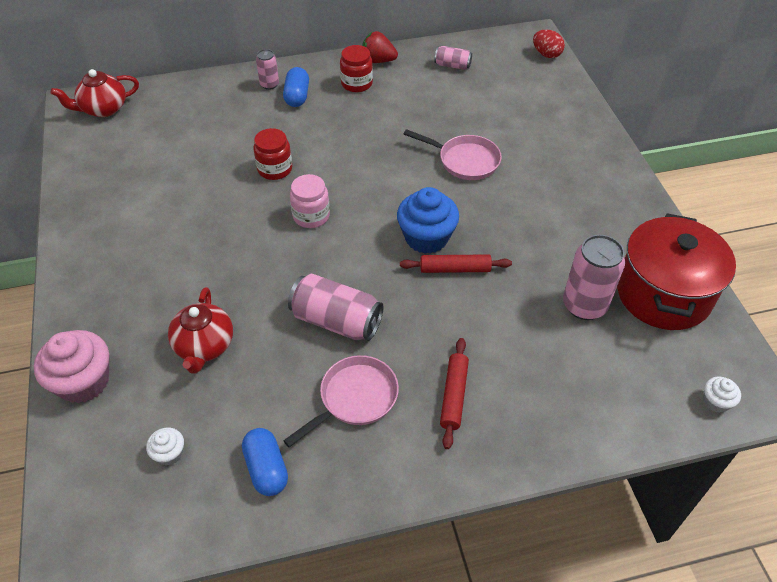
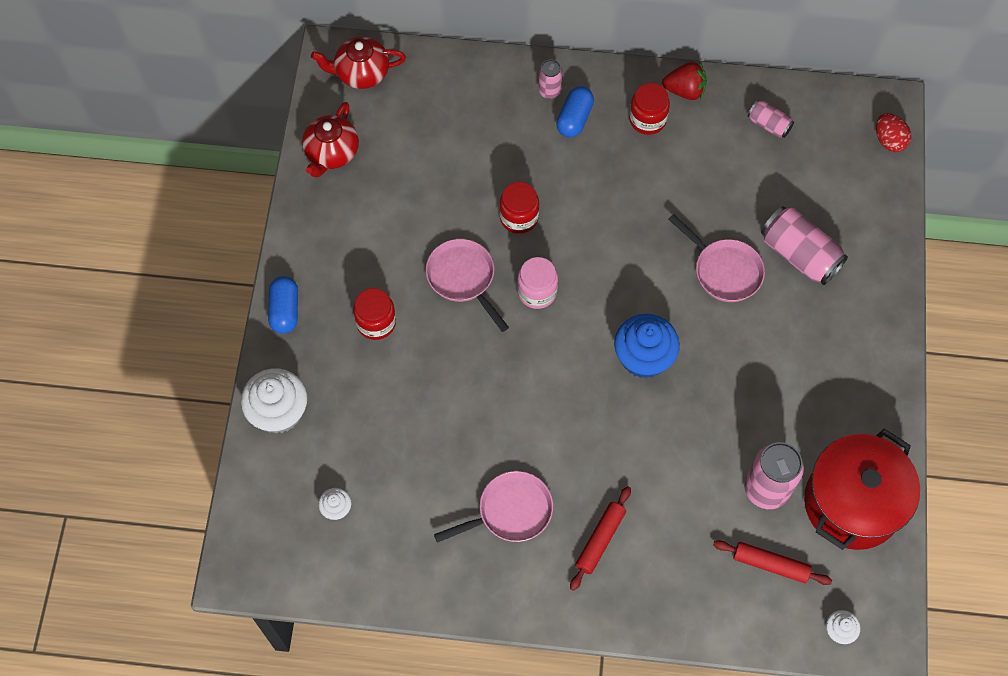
camera: 20 degrees right, 15 degrees up
pink cupcake [34,330,109,403] -> white cupcake [241,368,307,434]
red teapot [168,287,233,374] -> red teapot moved to [302,102,359,178]
blue capsule [242,428,288,496] -> blue capsule moved to [268,276,298,334]
pink can [288,274,384,341] -> pink can moved to [761,206,848,285]
red strawberry [362,31,398,63] -> red strawberry turned 150 degrees clockwise [662,62,707,100]
red rolling pin [400,254,512,273] -> red rolling pin moved to [713,540,832,585]
none -> red jar [353,288,396,340]
none -> pink pan [426,239,509,332]

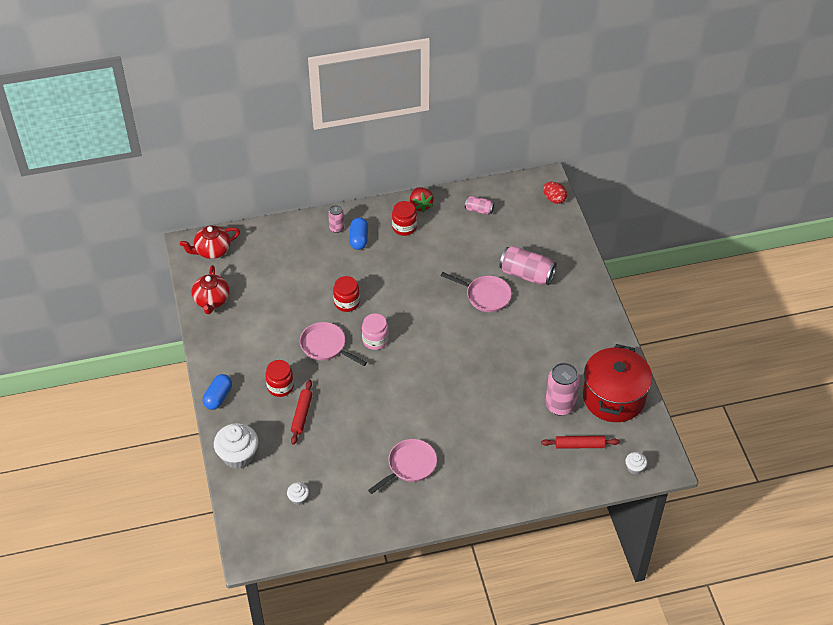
camera: 20 degrees left, 15 degrees down
blue capsule [268,276,298,334] -> blue capsule turned 45 degrees clockwise [203,374,232,410]
red rolling pin [570,486,631,591] -> red rolling pin moved to [291,380,312,444]
blue cupcake [614,314,680,378] -> none
red strawberry [662,62,707,100] -> red strawberry turned 90 degrees clockwise [410,187,434,213]

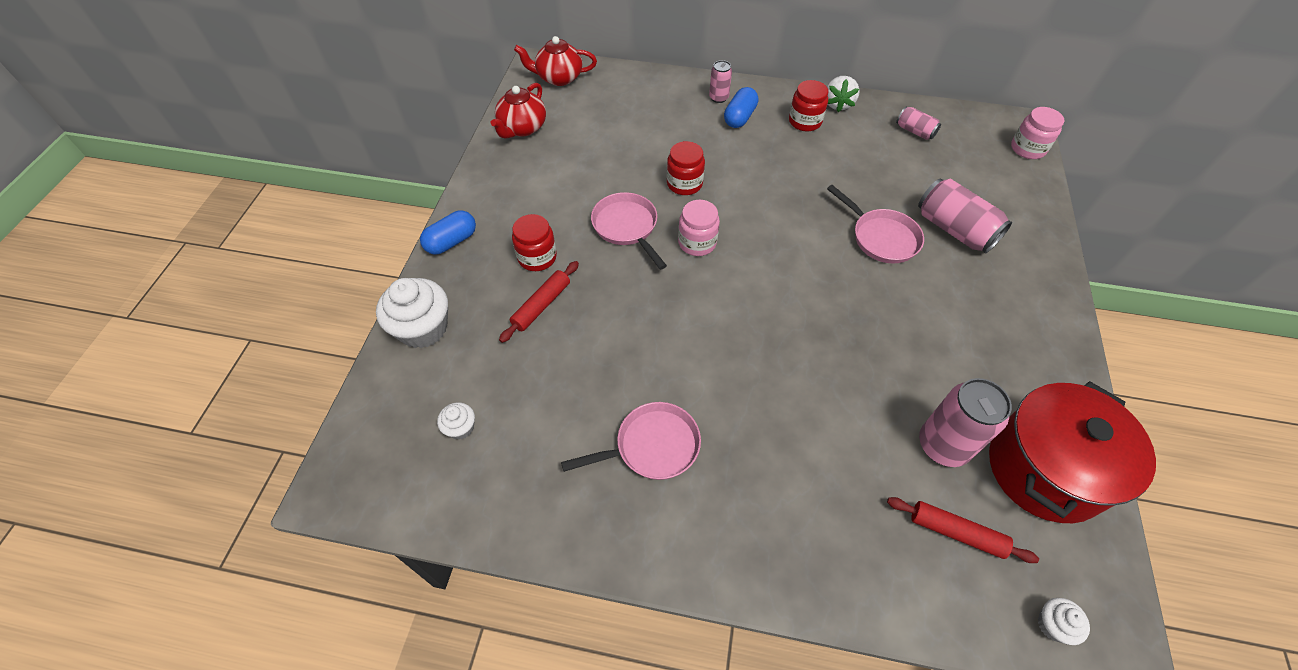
camera: 25 degrees right, 5 degrees up
red strawberry [410,187,434,213] -> white strawberry [827,76,860,112]
red egg [543,182,567,204] -> pink jar [1011,107,1064,159]

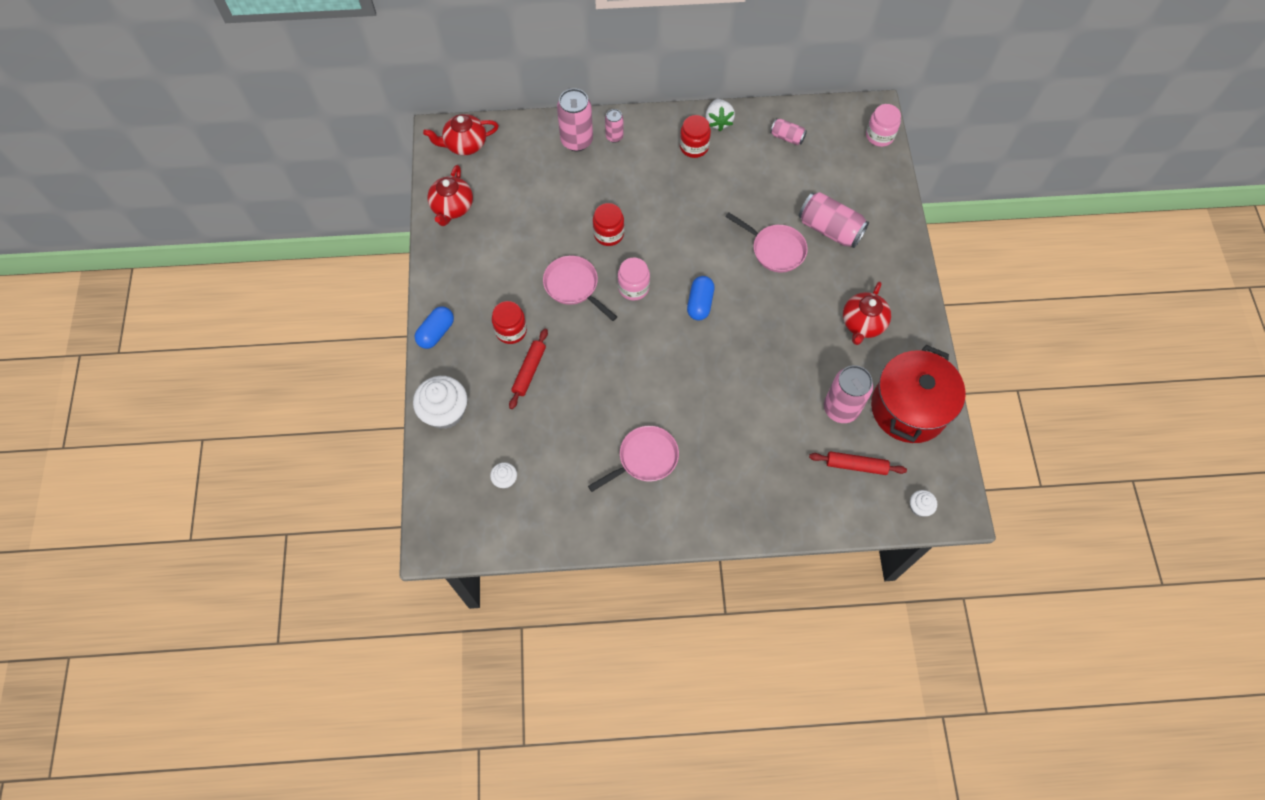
camera: 15 degrees left, 10 degrees up
blue capsule [724,87,758,128] -> blue capsule moved to [687,276,714,320]
none -> pink can [557,89,593,151]
none -> red teapot [843,281,891,345]

